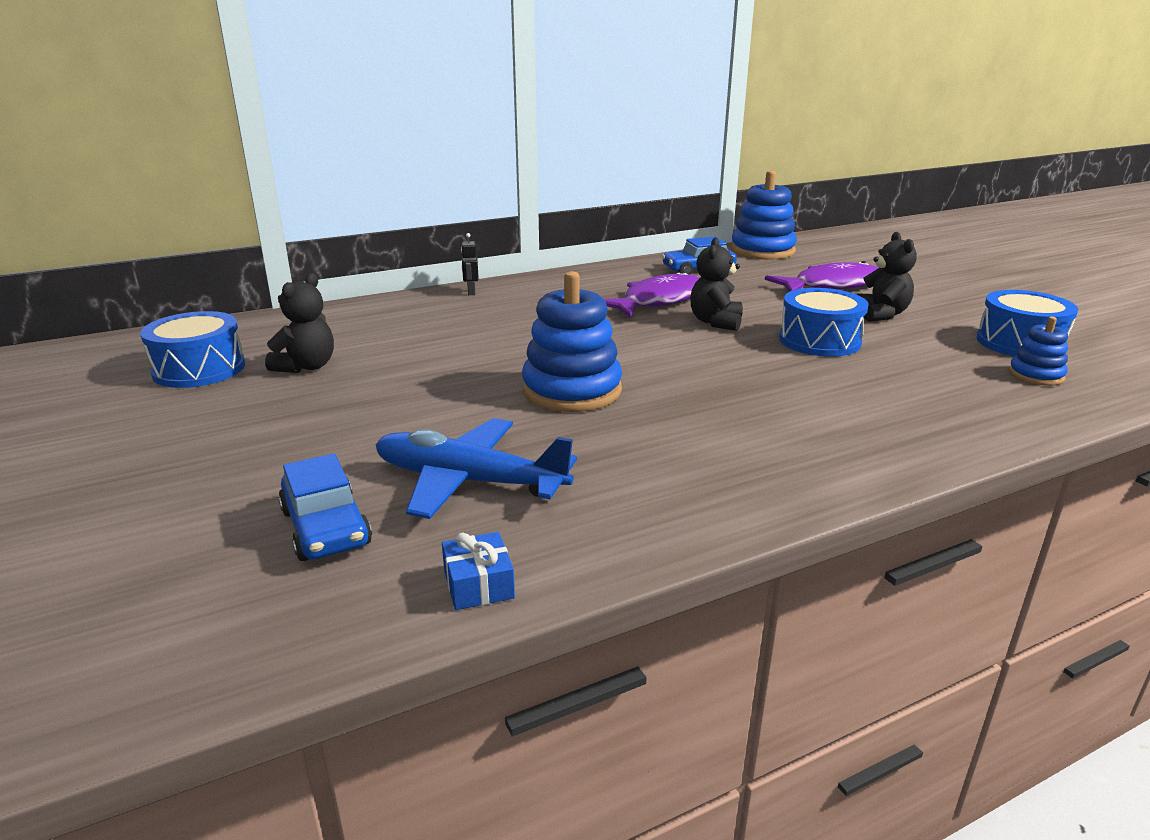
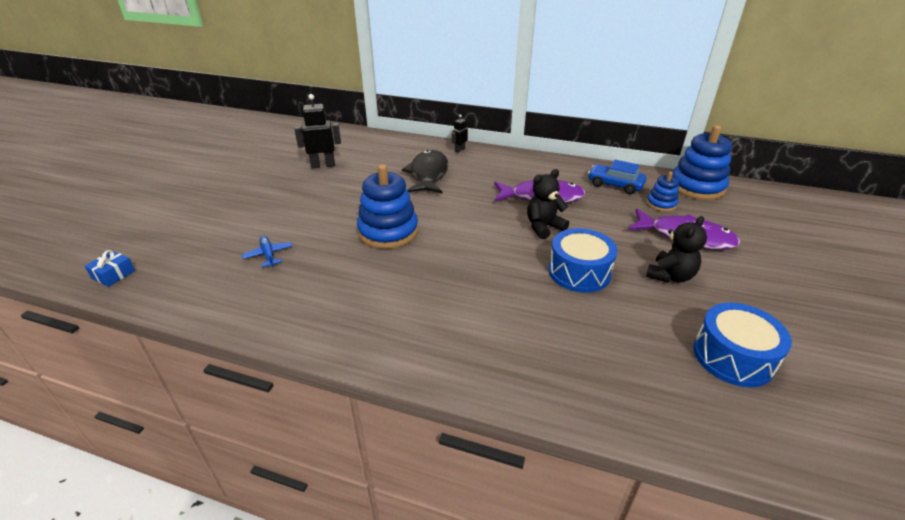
camera: 45 degrees right, 10 degrees up
blue drum [140,311,245,388] -> none
black teddy bear [265,273,334,373] -> black robot [294,94,341,168]
blue car [278,453,372,561] -> none
blue plane [376,418,577,519] -> blue plane [242,236,293,267], size x0.49
blue gift [442,532,515,610] -> blue gift moved to [85,250,135,287]
blue stacking toy [1009,317,1068,386] -> blue stacking toy moved to [646,172,679,212]
none -> black fish [402,150,448,193]

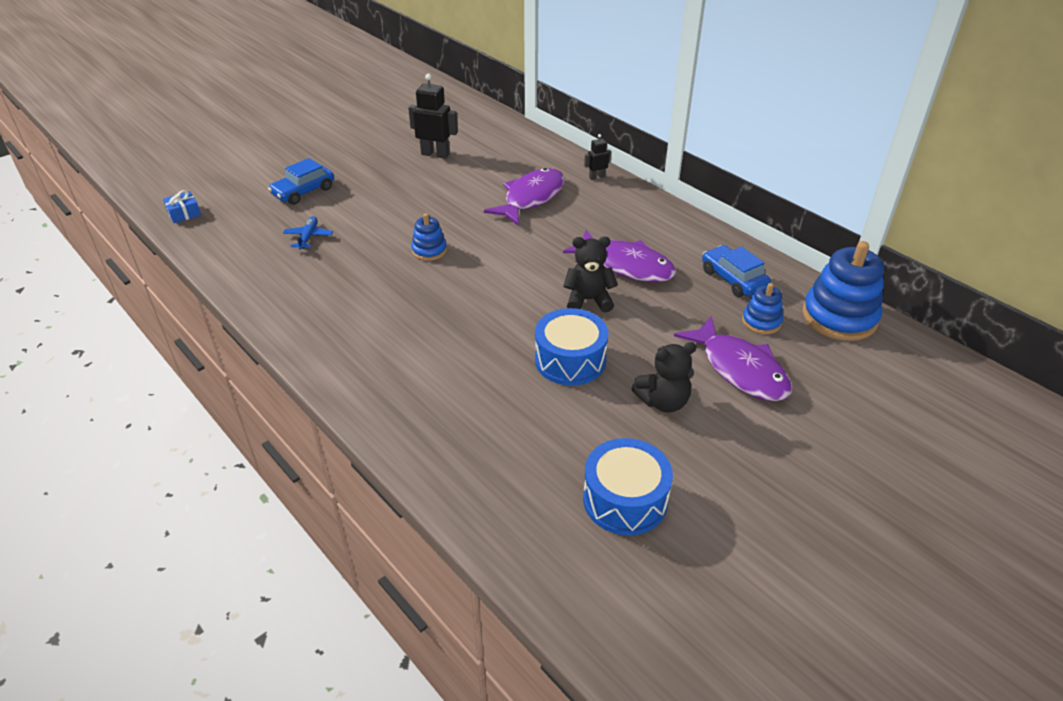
camera: 30 degrees right, 5 degrees up
blue stacking toy [357,164,418,249] -> blue stacking toy [411,213,447,261], size x0.53
black fish [402,150,448,193] -> purple fish [484,168,564,225]
none -> blue car [268,158,334,205]

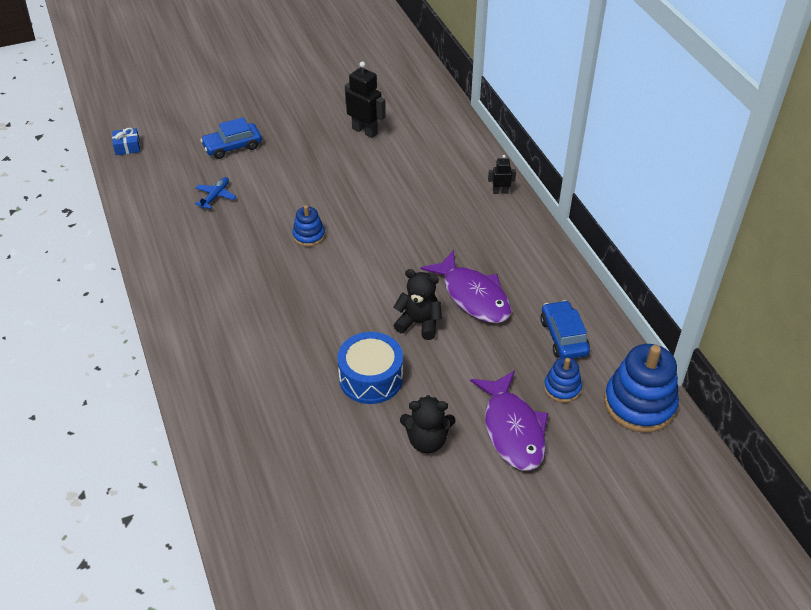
camera: 20 degrees right, 5 degrees up
purple fish [484,168,564,225] -> none
blue drum [583,438,673,535] -> none

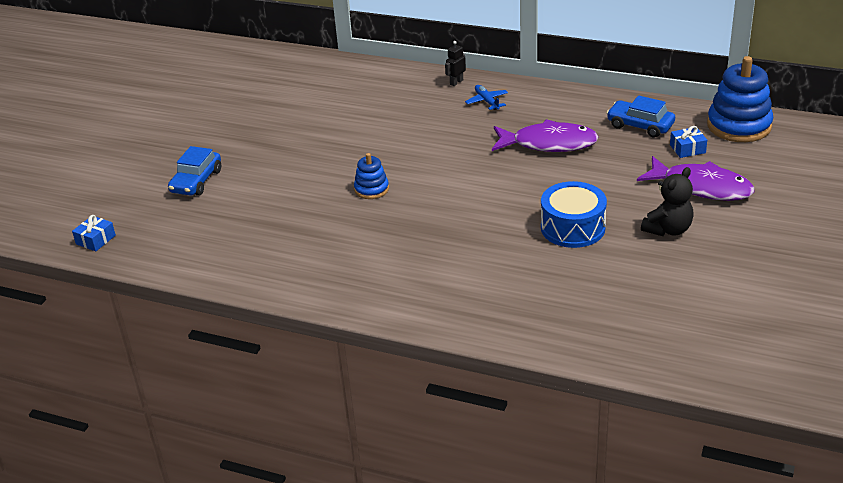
camera: 45 degrees left, 10 degrees down
blue plane [195,177,236,209] -> blue plane moved to [465,85,508,110]
black robot [345,61,386,138] -> none
black teddy bear [393,269,442,340] -> none
blue stacking toy [544,357,582,403] -> blue gift [670,126,707,158]

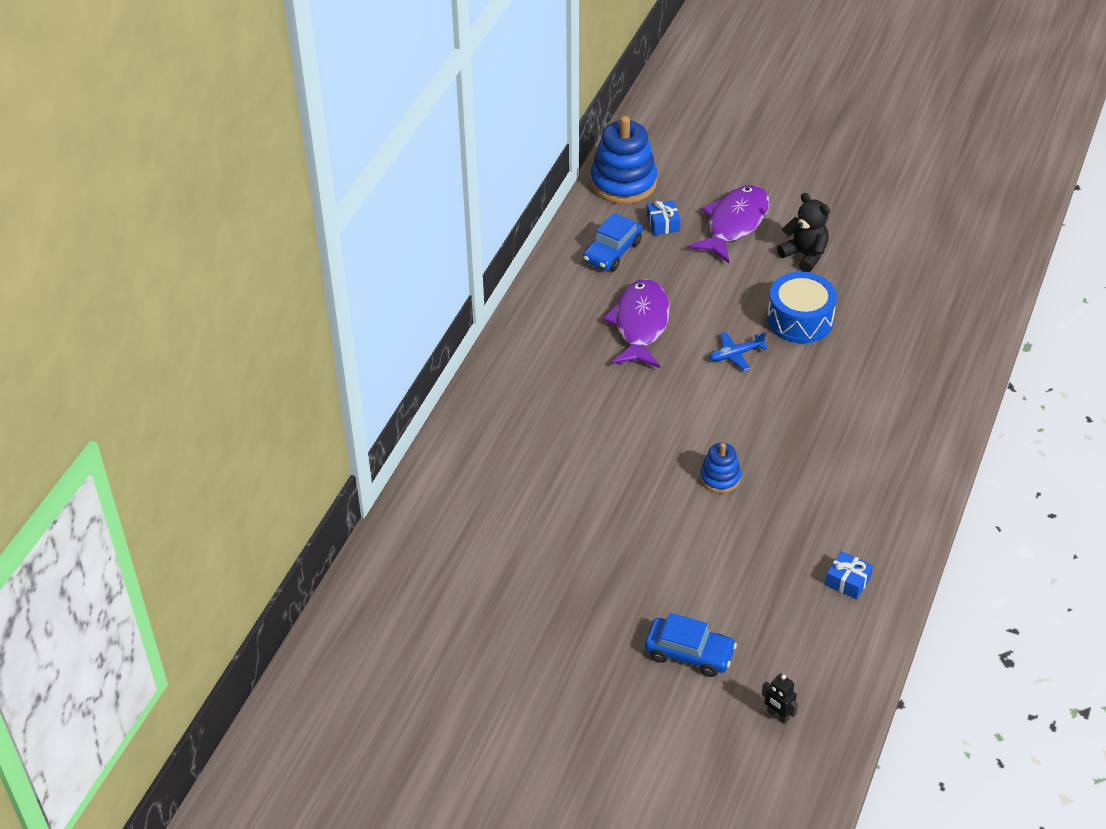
camera: 90 degrees left, 10 degrees up
blue gift [72,215,116,251] -> blue gift moved to [825,551,873,599]
black robot [445,41,466,86] -> black robot moved to [762,673,798,724]
blue plane [465,85,508,110] -> blue plane moved to [709,332,767,371]

